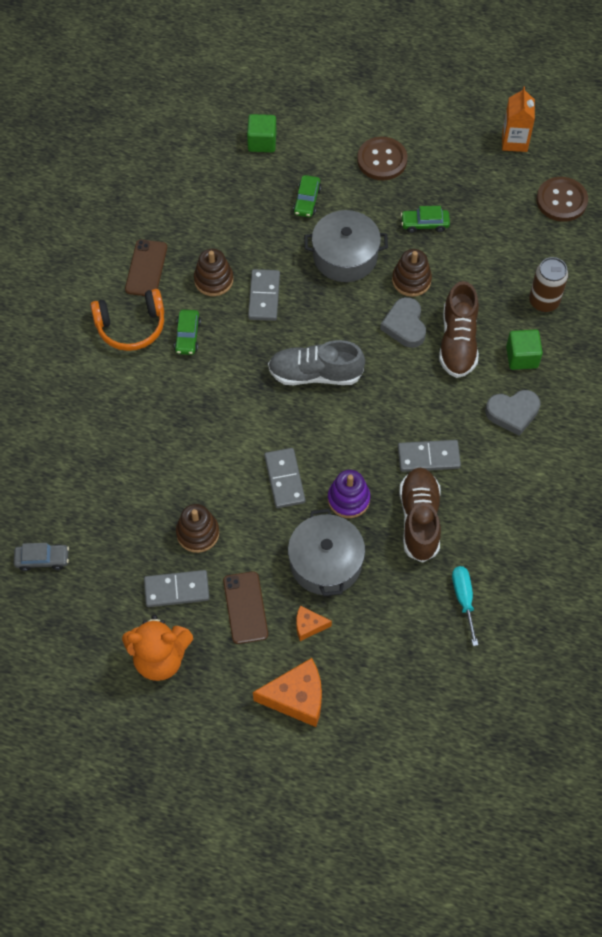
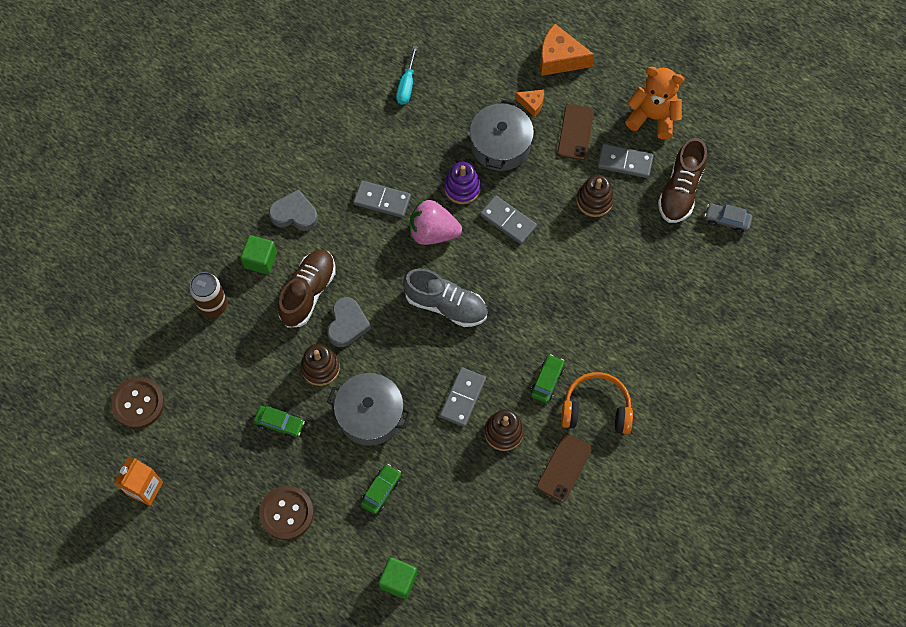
camera: 160 degrees left, 5 degrees up
grey domino [264,448,305,508] -> grey domino turned 60 degrees counterclockwise [480,195,537,244]
brown shoe [399,468,441,563] -> brown shoe moved to [658,138,707,223]
none -> pink strawberry [410,200,462,245]

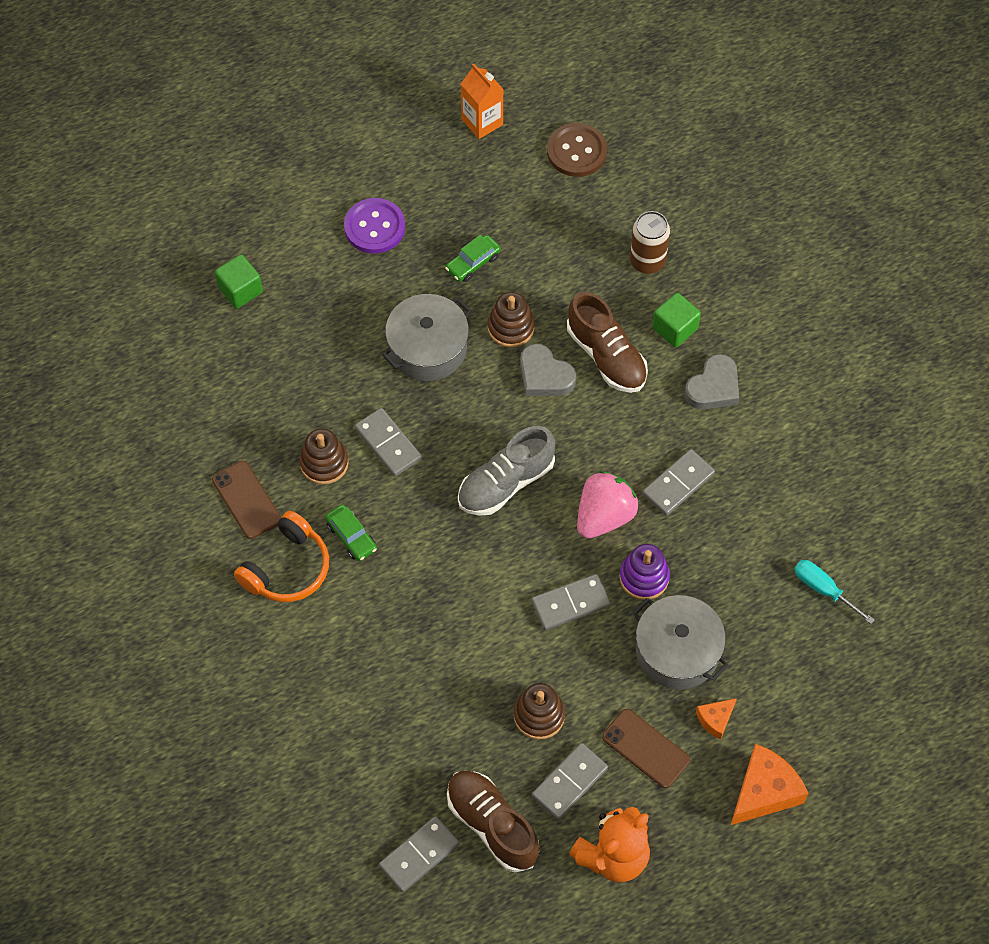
camera: 120 degrees right, 5 degrees down
brown button [259,486,314,540] -> purple button [344,198,405,254]
green car [361,464,401,514] -> none
grey car [704,203,753,233] -> grey domino [379,816,459,892]

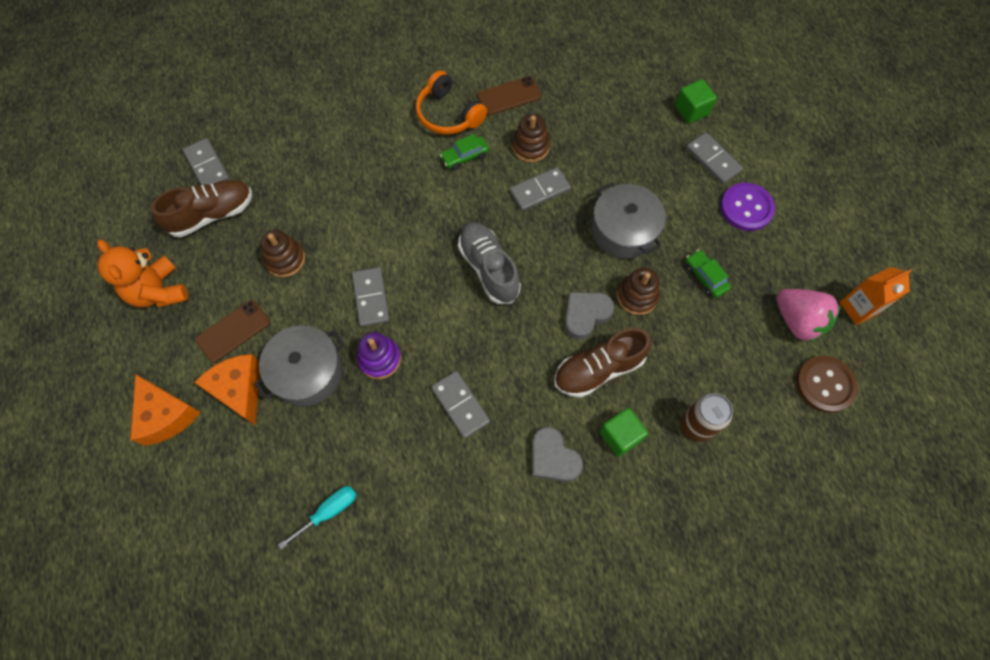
camera: 100 degrees right, 5 degrees up
grey domino [532,743,608,820] -> grey domino moved to [686,132,743,184]
pink strawberry [577,471,639,539] -> pink strawberry moved to [776,289,840,342]
orange cheese [696,698,737,740] -> orange cheese [194,354,260,425], size x1.88

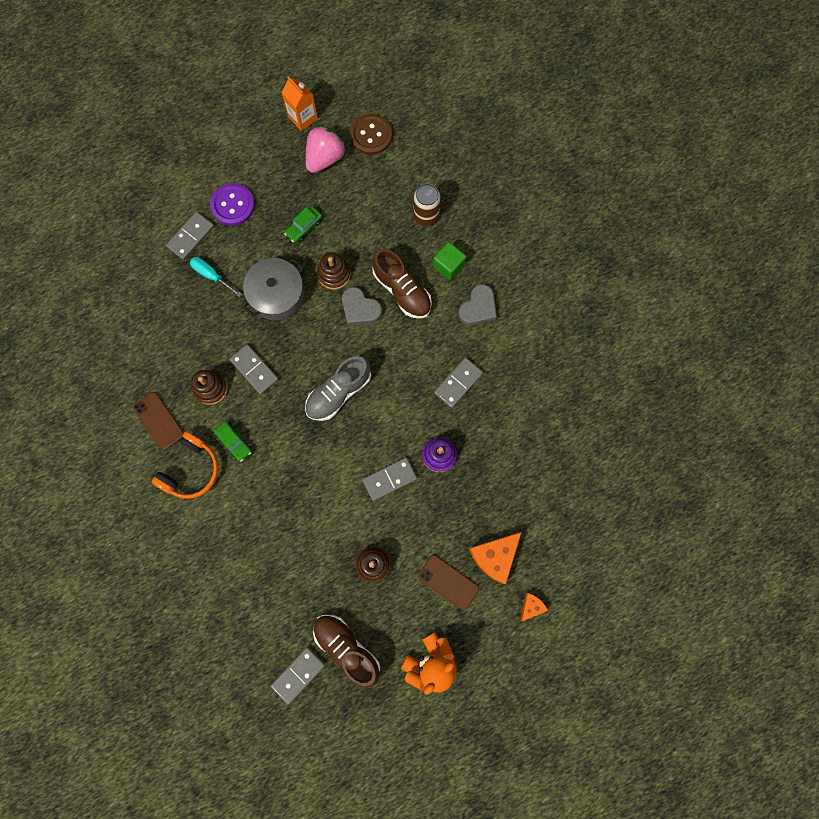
camera: 105 degrees left, 10 degrees up
orange cheese [130,374,201,446] -> orange cheese [520,593,548,622], size x0.53
grey pot [254,326,344,406] -> none
turquoise screwdriver [278,486,357,549] -> turquoise screwdriver moved to [190,257,242,297]
green cube [675,79,717,123] -> none

